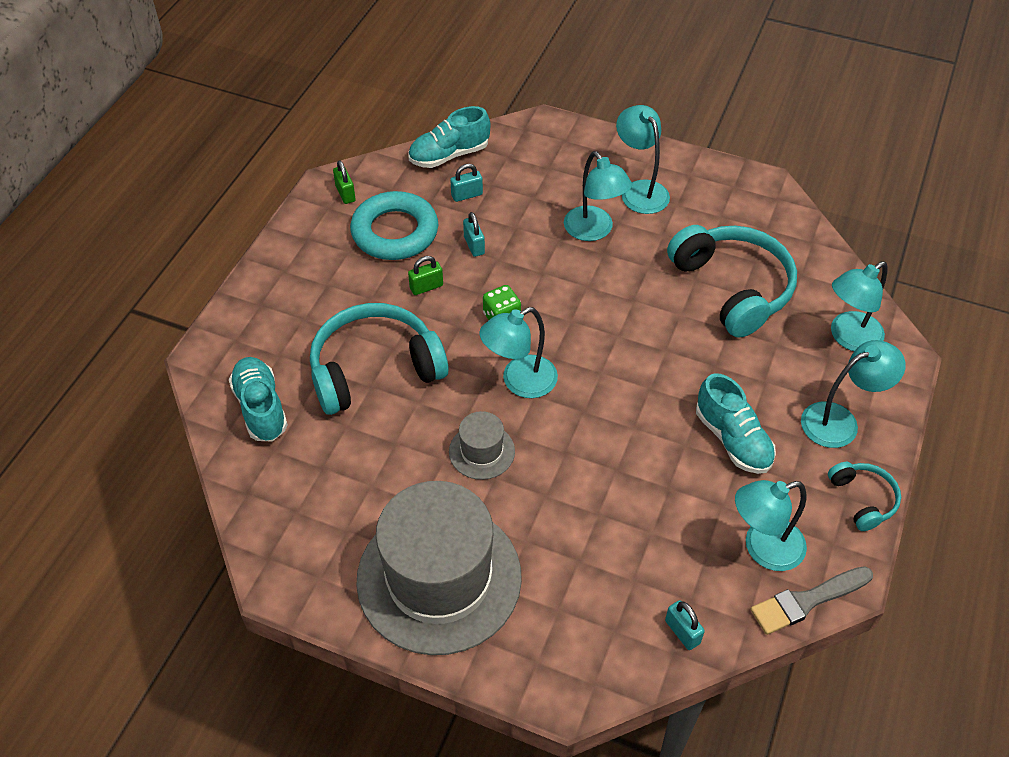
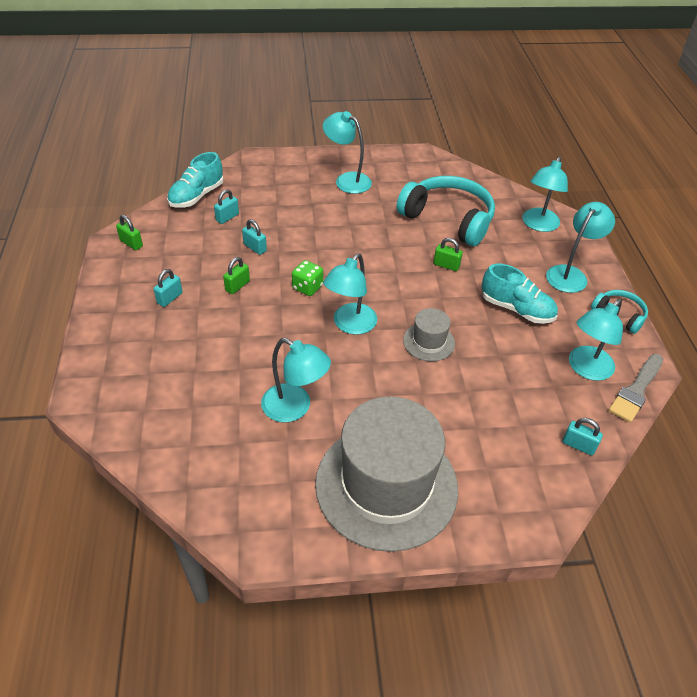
camera: 30 degrees left, 5 degrees down
turquoise shoe [229,357,288,441] -> none
turquoise headphones [310,303,448,415] -> none
turquoise ring [350,191,438,260] -> none
grey hat [449,411,515,480] -> grey hat moved to [403,308,455,362]
turquoise lamp [564,151,632,241] -> turquoise lamp moved to [261,338,331,422]
none -> turquoise padlock [154,269,183,307]
none -> green padlock [434,238,463,271]

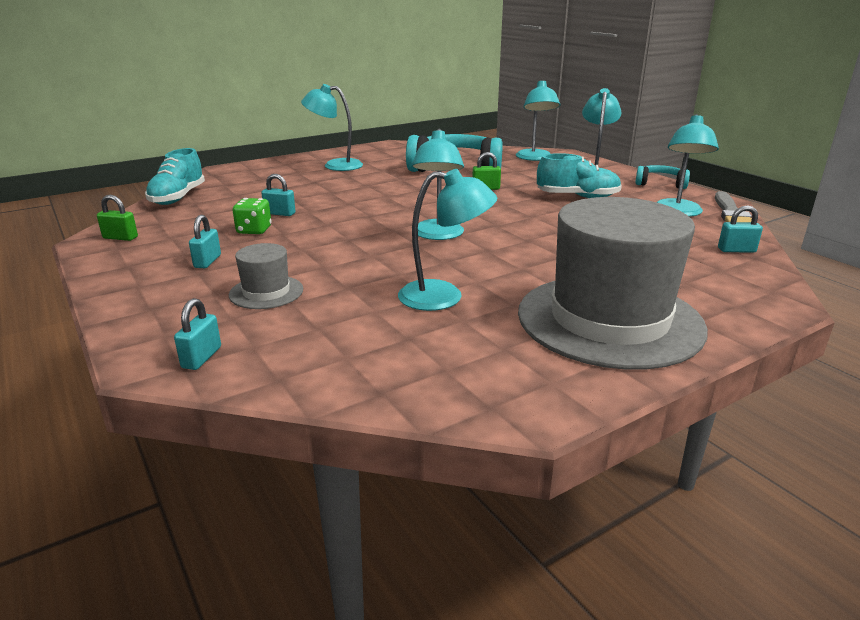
camera: 25 degrees left, 20 degrees down
turquoise padlock [214,189,239,224] -> turquoise padlock moved to [174,298,221,370]
green padlock [223,257,250,294] -> none
green dice [292,260,323,296] -> green dice moved to [233,198,272,234]
grey hat [403,308,455,362] -> grey hat moved to [229,243,303,309]

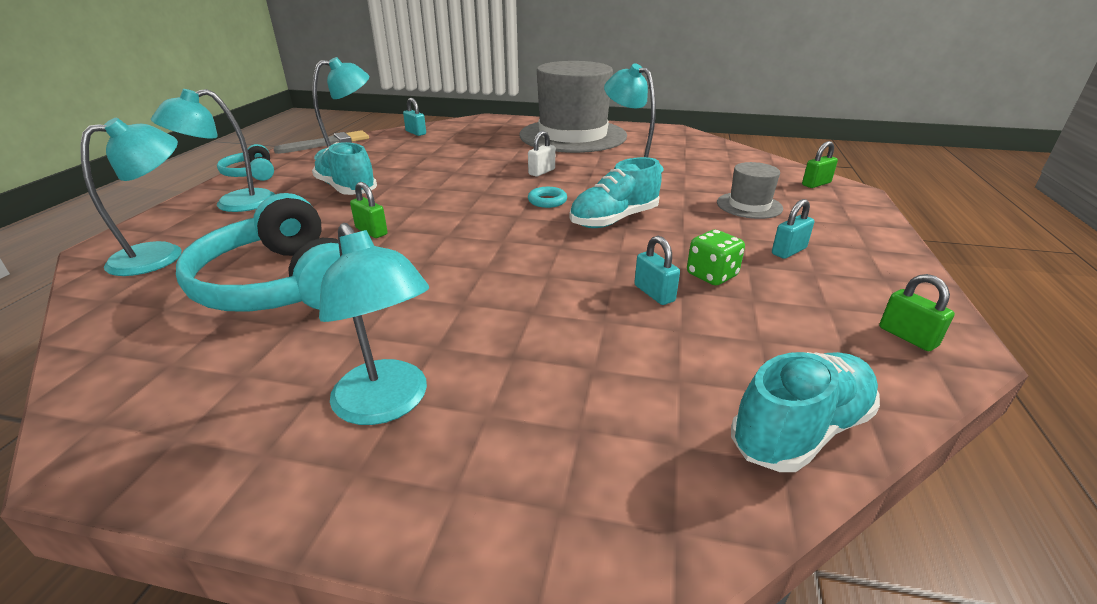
camera: 135 degrees left, 5 degrees up
turquoise padlock [174,298,221,370] -> green padlock [802,141,838,188]
turquoise lamp [412,129,464,240] -> turquoise ring [528,187,567,208]
none -> white padlock [528,131,555,177]
none -> turquoise shoe [569,157,662,228]

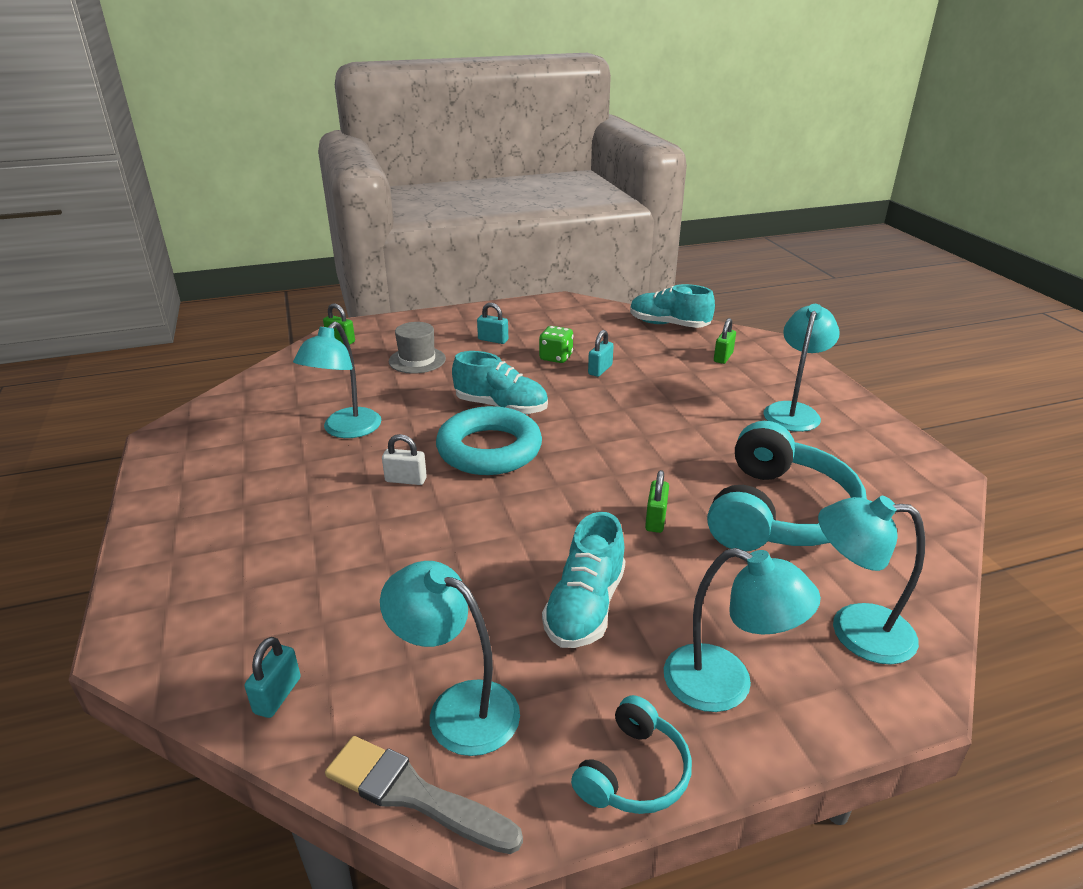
camera: 120 degrees left, 0 degrees up
grey hat [519,61,627,153] -> none
turquoise ring [528,187,567,208] -> turquoise ring [436,406,542,475], size x2.42
green padlock [879,274,955,351] -> green padlock moved to [714,318,736,364]

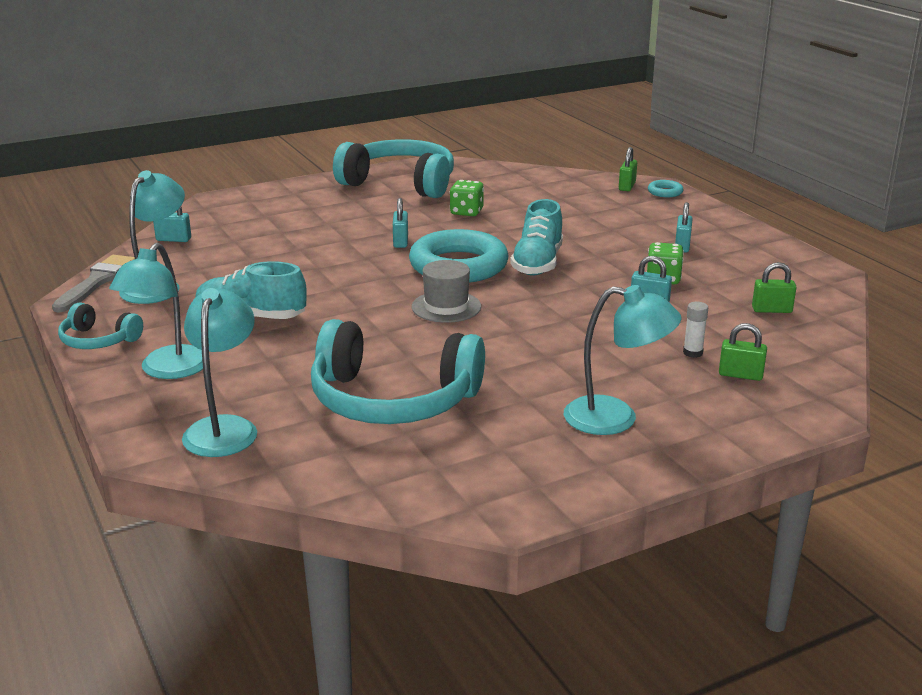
camera: 80 degrees right, 5 degrees down
turquoise lamp [293,322,381,438] -> green dice [450,180,484,216]
white padlock [382,434,427,485] -> turquoise padlock [393,198,408,248]
grey hat [389,322,446,374] -> grey hat moved to [412,260,481,323]
turquoise shoe [630,284,715,328] -> none
green padlock [645,470,669,533] -> green padlock moved to [752,262,796,313]
none -> turquoise headphones [333,139,454,198]
none -> turquoise ring [648,180,683,197]
none -> white glue stick [683,302,708,358]

